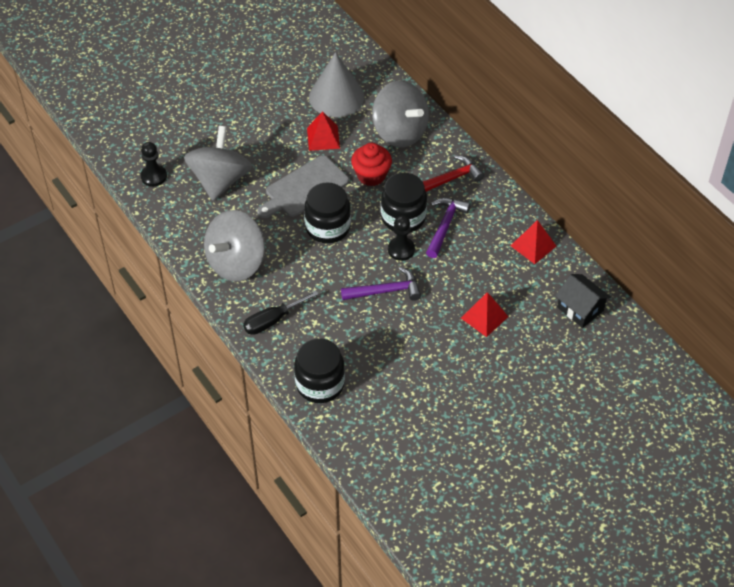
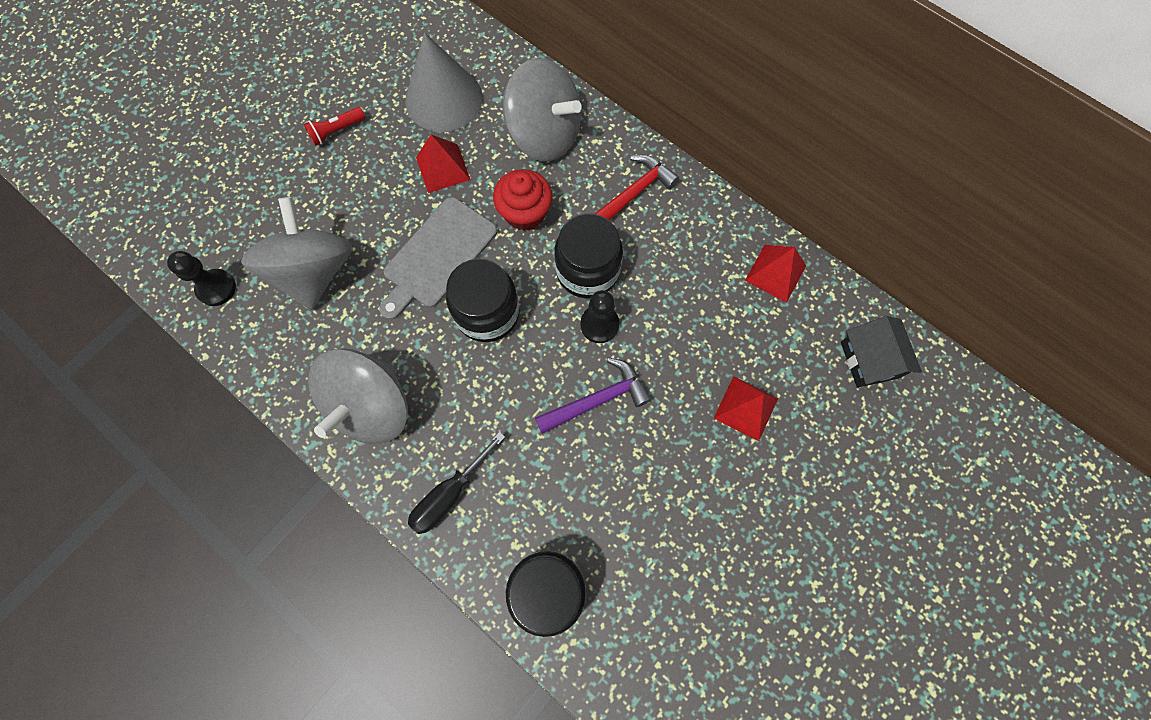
camera: 15 degrees left, 20 degrees up
purple hammer [426,198,471,258] -> none
black house [555,274,611,328] -> black house turned 45 degrees clockwise [841,316,922,388]
none -> red flashlight [304,107,365,146]

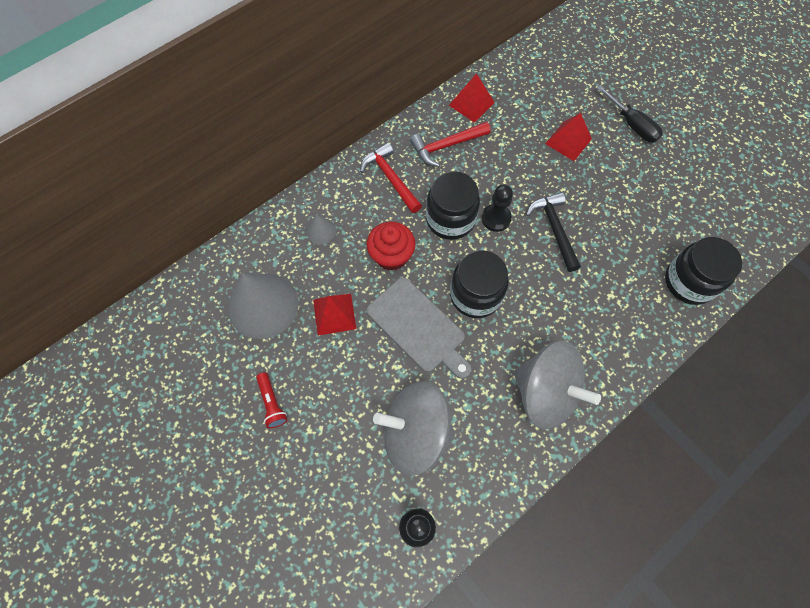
camera: 80 degrees left, 5 degrees down
black screwdriver [408,432,505,534] -> black screwdriver moved to [597,85,663,143]
grey spinning top [503,58,582,161] -> grey cone [306,214,336,244]
purple hammer [535,358,651,434] -> black hammer [526,192,581,272]
black house [841,316,922,388] -> none
none -> red hammer [410,122,491,167]

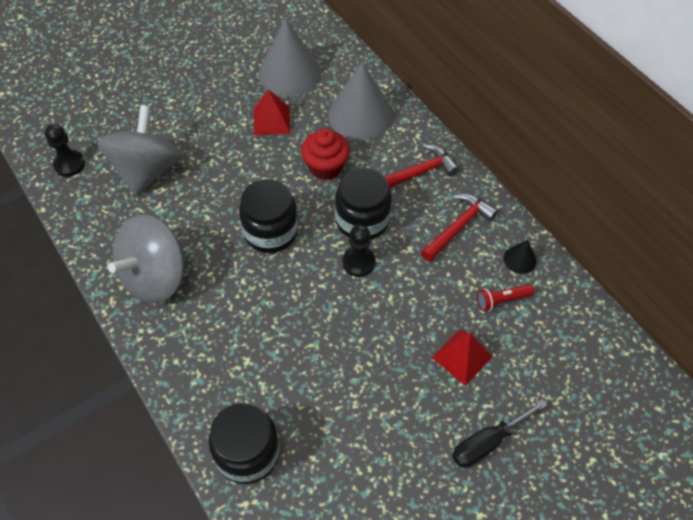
camera: 95 degrees right, 10 degrees down
red flashlight [256,372,287,428] -> red flashlight moved to [477,284,534,311]
grey cone [306,214,336,244] -> grey cone [328,62,393,140], size x2.24
grey cutting board [366,277,472,379] -> none
red hammer [410,122,491,167] -> red hammer turned 60 degrees clockwise [421,194,498,262]
red pyramid [449,73,495,123] -> black cone [504,240,537,274]
black hammer [526,192,581,272] -> none

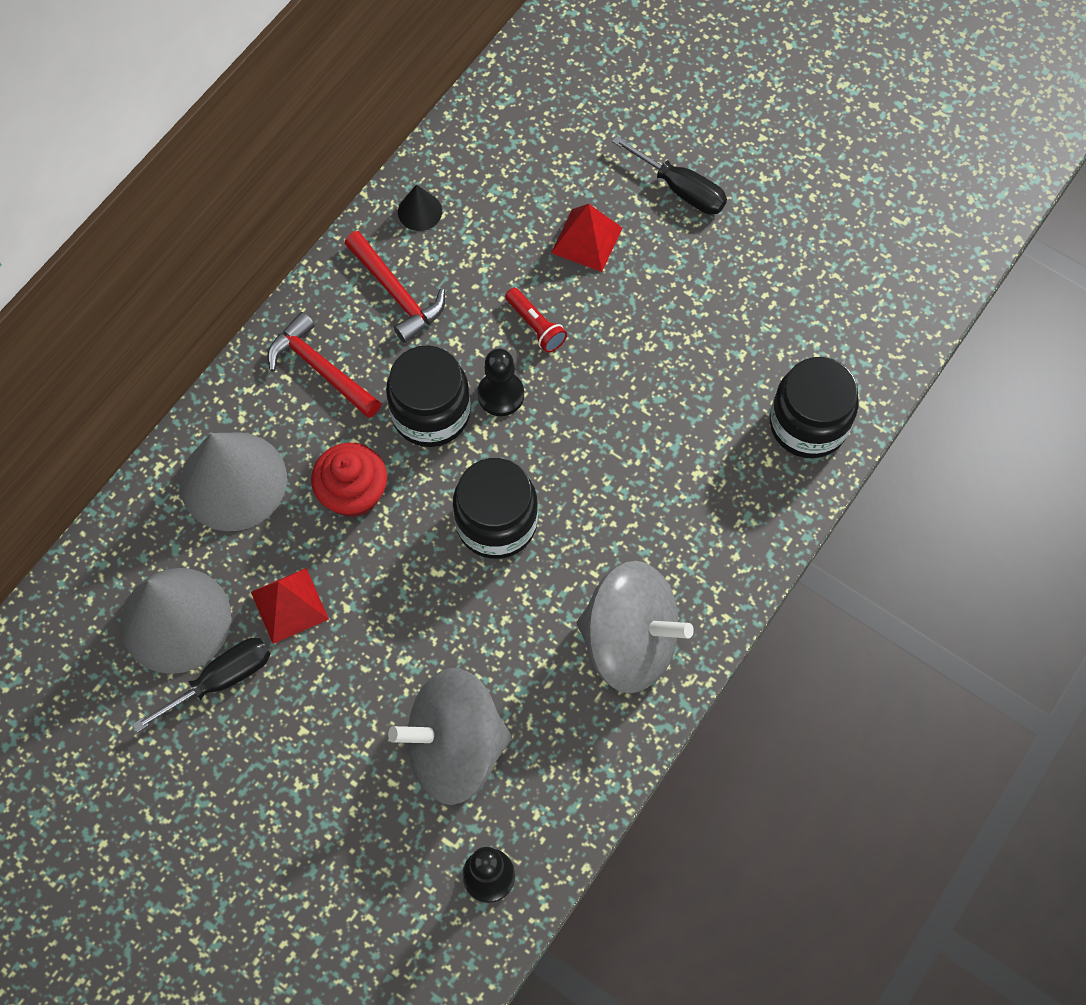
camera: 110 degrees left, 10 degrees up
red hammer [421,194,498,262] -> red hammer turned 150 degrees counterclockwise [344,231,445,343]
red flashlight [477,284,534,311] -> red flashlight moved to [505,288,567,353]
none -> black screwdriver [133,638,270,732]

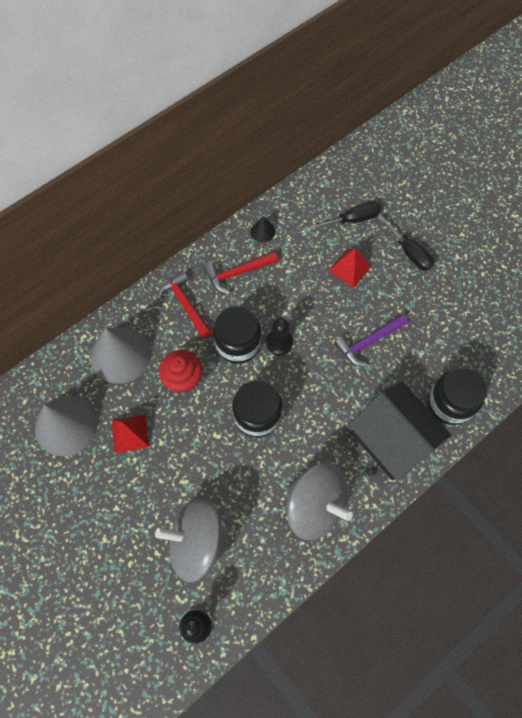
camera: 15 degrees right, 0 degrees up
black screwdriver [133,638,270,732] -> black screwdriver moved to [310,201,381,230]
red hammer [344,231,445,343] -> red hammer turned 90 degrees clockwise [204,251,278,294]
red flashlight [505,288,567,353] -> none
none -> purple hammer [334,314,408,367]
none -> black house [348,382,452,481]

